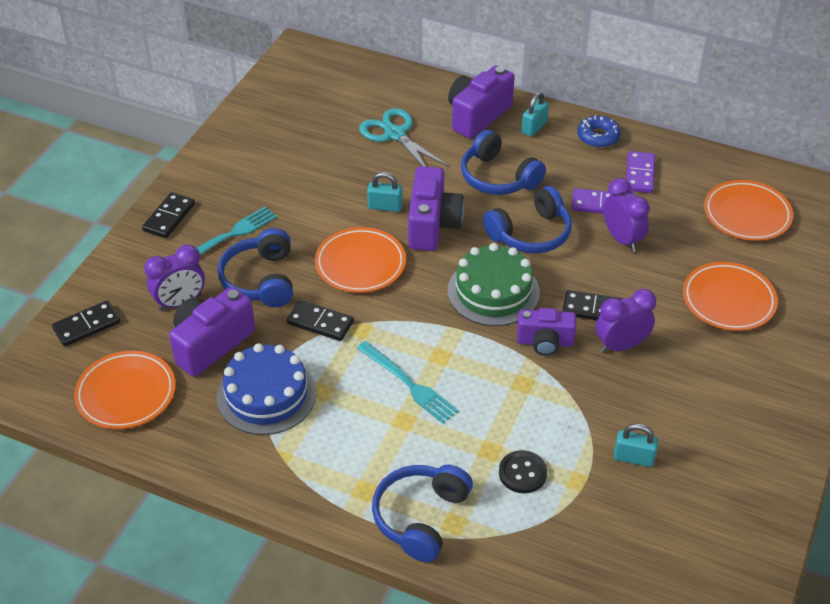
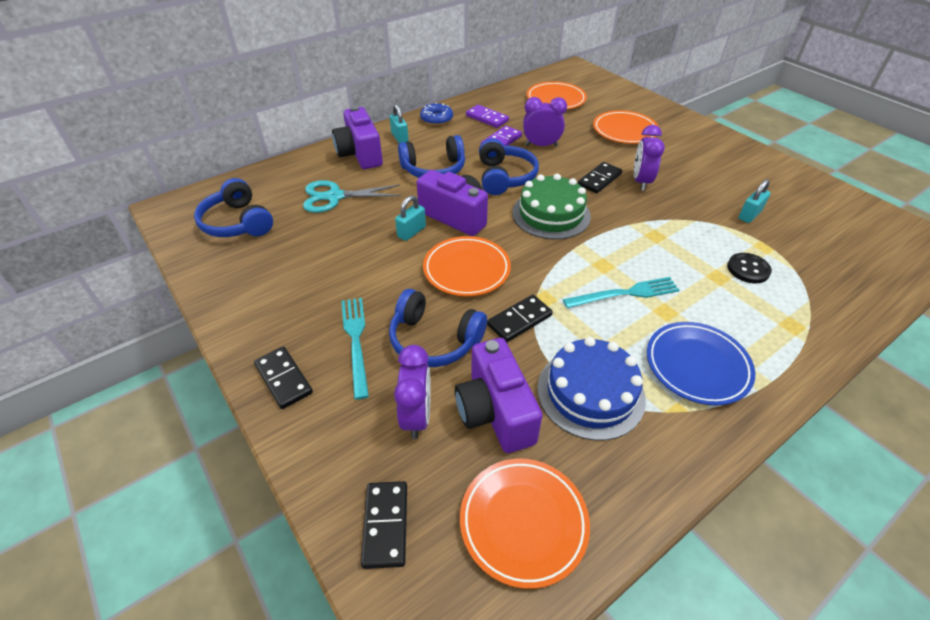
camera: 60 degrees left, 0 degrees up
blue headphones [372,465,473,562] -> blue headphones moved to [194,178,273,237]
purple camera [517,308,576,356] -> none
none -> blue plate [647,322,755,405]

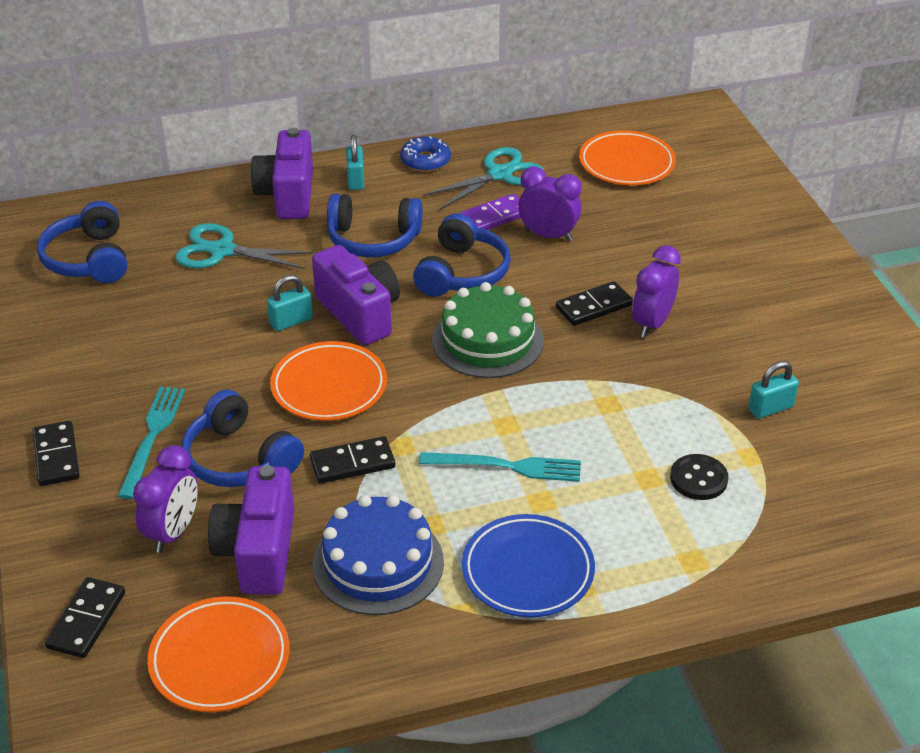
camera: 20 degrees right, 5 degrees down
purple domino [466,105,509,128] -> turquoise scissors [423,147,544,210]
orange plate [593,110,659,144] -> none

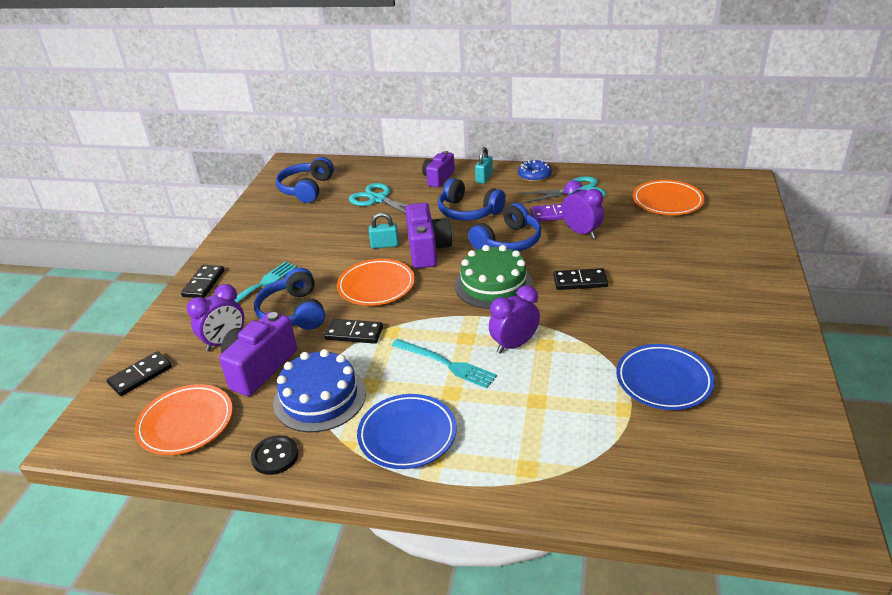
camera: 30 degrees right, 5 degrees down
purple camera [250,128,313,219] -> purple camera [422,151,455,188], size x0.66
purple clock [632,245,681,338] -> purple clock moved to [489,285,540,353]
black button [670,454,728,500] -> black button moved to [251,435,298,475]
turquoise padlock [748,361,799,419] -> blue plate [616,344,715,410]

